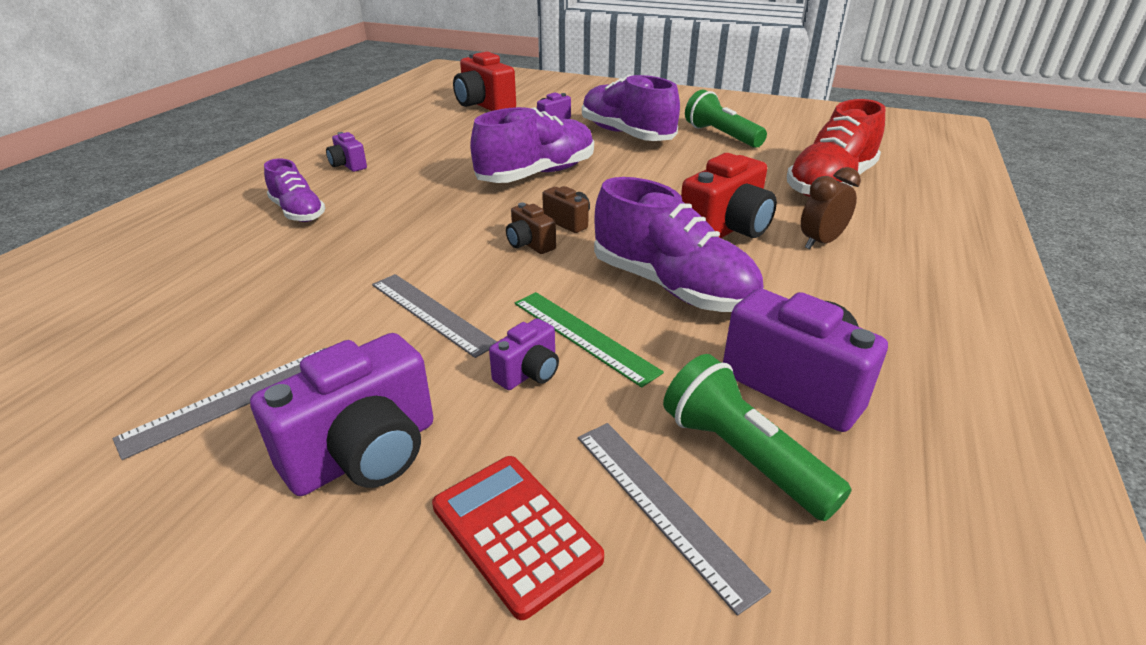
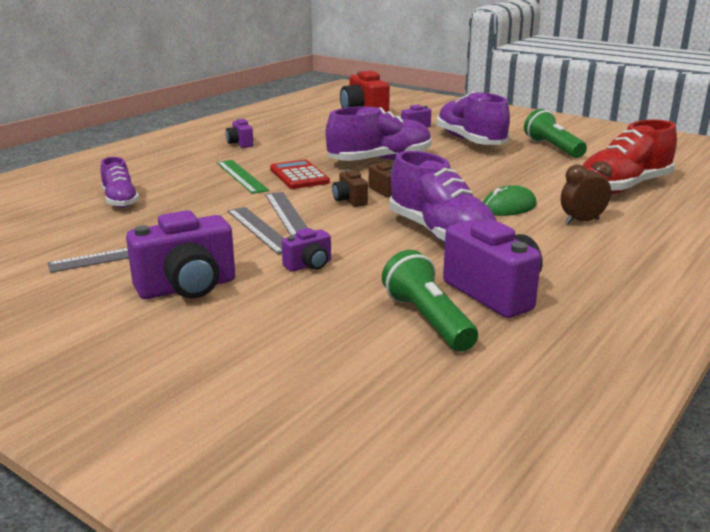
camera: 15 degrees right, 10 degrees down
purple shoe [264,159,326,222] -> purple shoe moved to [100,157,139,208]
red calculator [432,456,604,620] -> red calculator moved to [270,160,330,189]
green ruler [515,292,664,388] -> green ruler moved to [217,160,269,194]
grey ruler [578,423,771,616] -> grey ruler moved to [265,192,308,236]
red camera [681,153,777,238] -> green mouse [483,185,537,216]

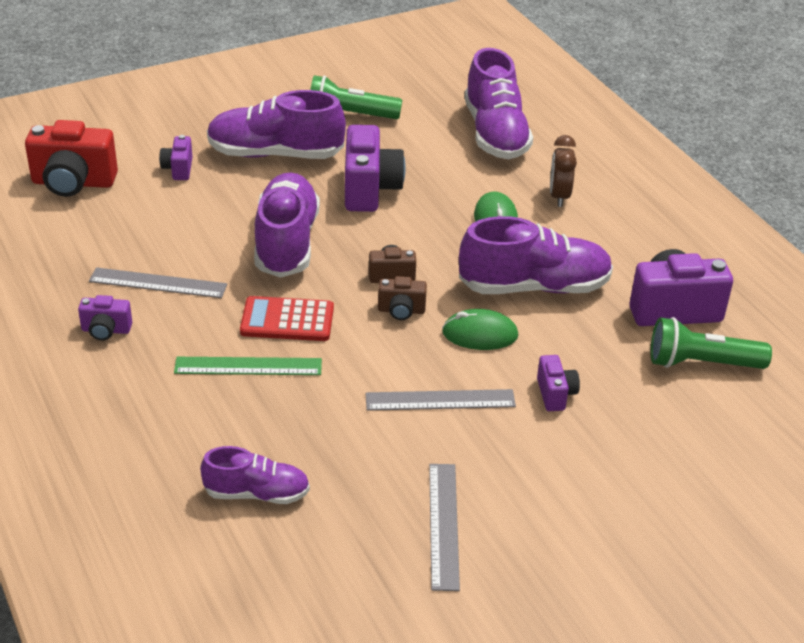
camera: 65 degrees left, 15 degrees up
purple camera [126,210,235,299] -> purple camera moved to [345,125,406,212]
grey ruler [265,192,308,236] -> grey ruler moved to [89,267,227,298]
red shoe [583,120,677,194] -> purple shoe [464,48,533,159]
none -> green mouse [442,309,518,350]

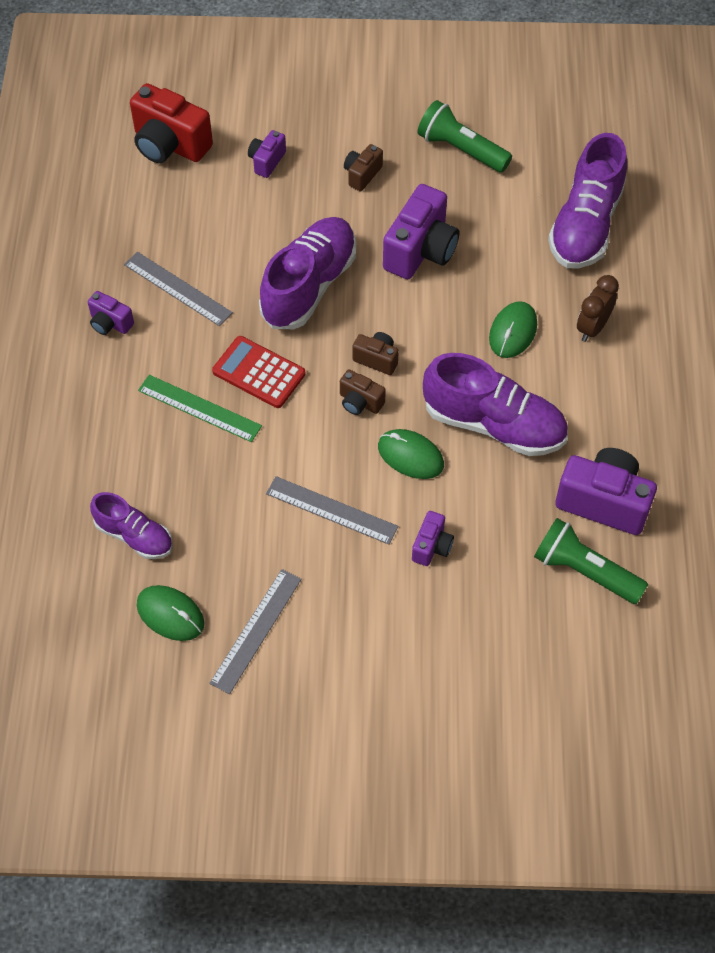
camera: 30 degrees right, 20 degrees up
purple shoe [207,90,346,159] -> brown camera [344,144,383,191]
none -> green mouse [137,585,204,641]

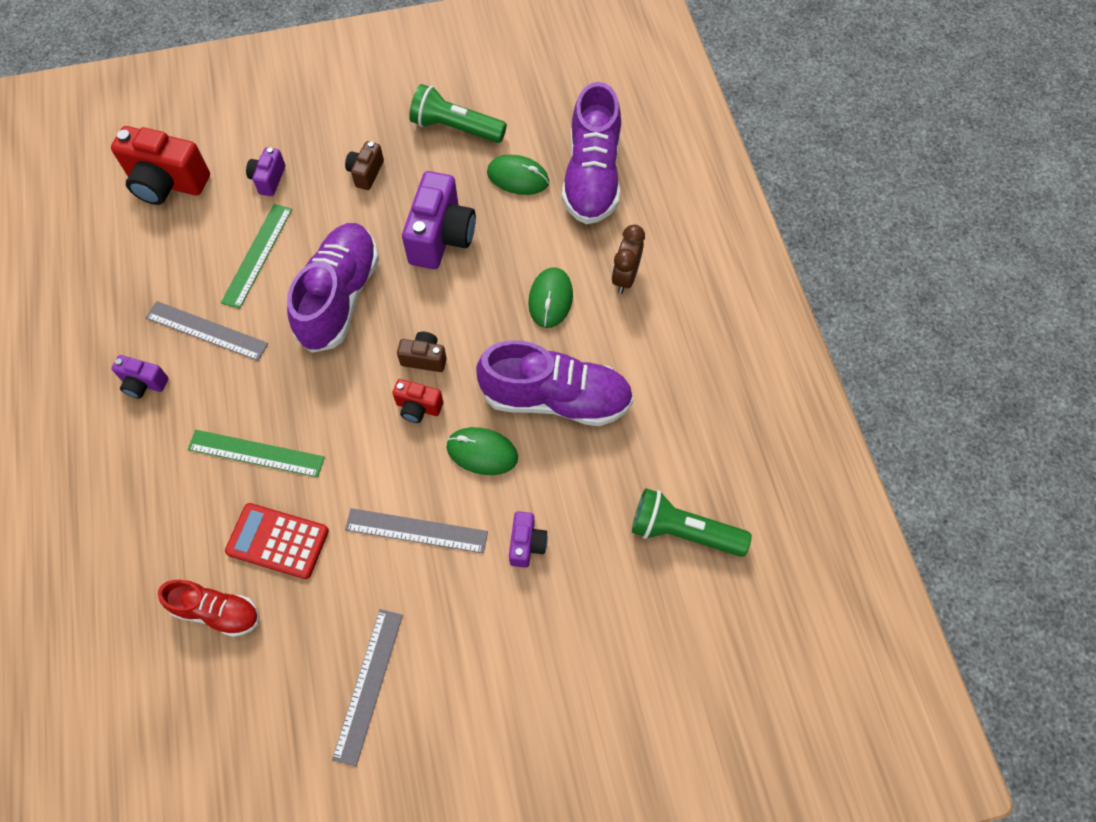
camera: 15 degrees left, 5 degrees up
purple shoe [90,492,173,559] -> red shoe [158,580,259,637]
green mouse [137,585,204,641] -> green mouse moved to [487,155,549,195]
red calculator [212,336,306,408] -> red calculator moved to [225,503,329,579]
brown camera [340,369,386,415] -> red camera [392,379,443,423]
purple camera [555,448,657,535] -> none
none -> green ruler [221,204,292,309]

